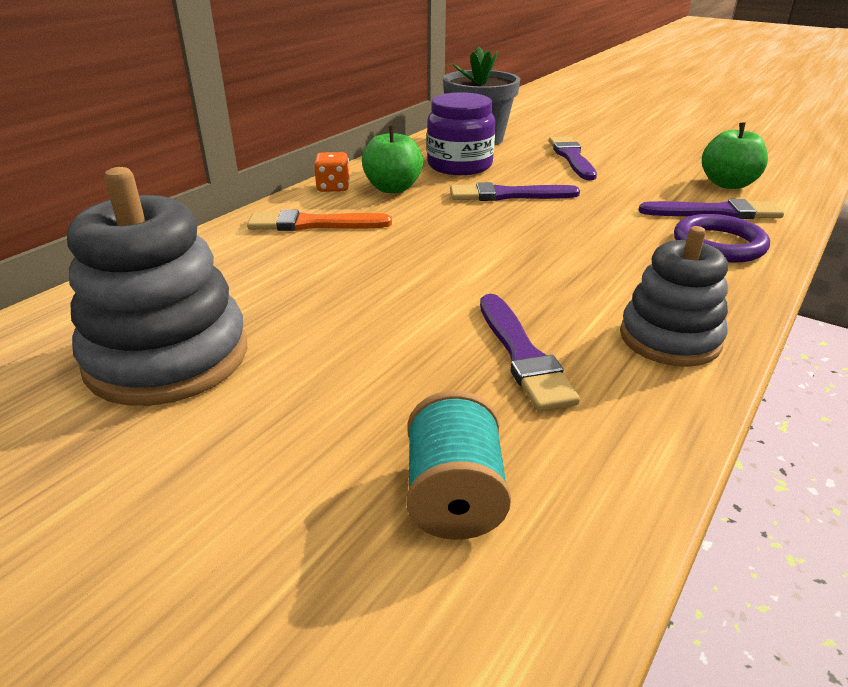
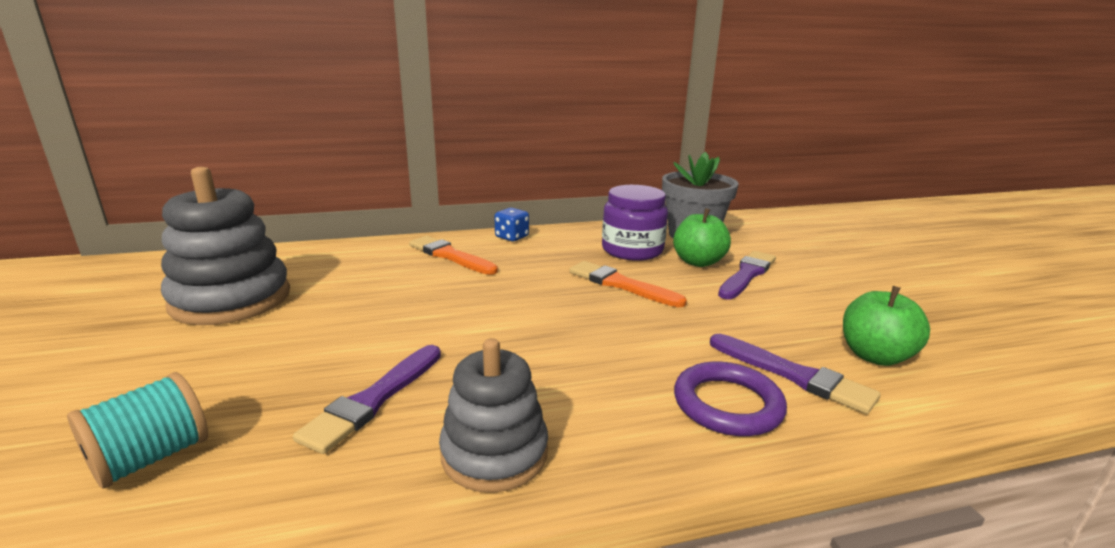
camera: 40 degrees right, 10 degrees down
orange dice [314,152,350,192] -> blue dice [495,208,529,241]
green apple [362,126,423,193] -> green apple moved to [673,208,731,267]
purple brush [450,182,580,201] -> orange brush [570,261,687,307]

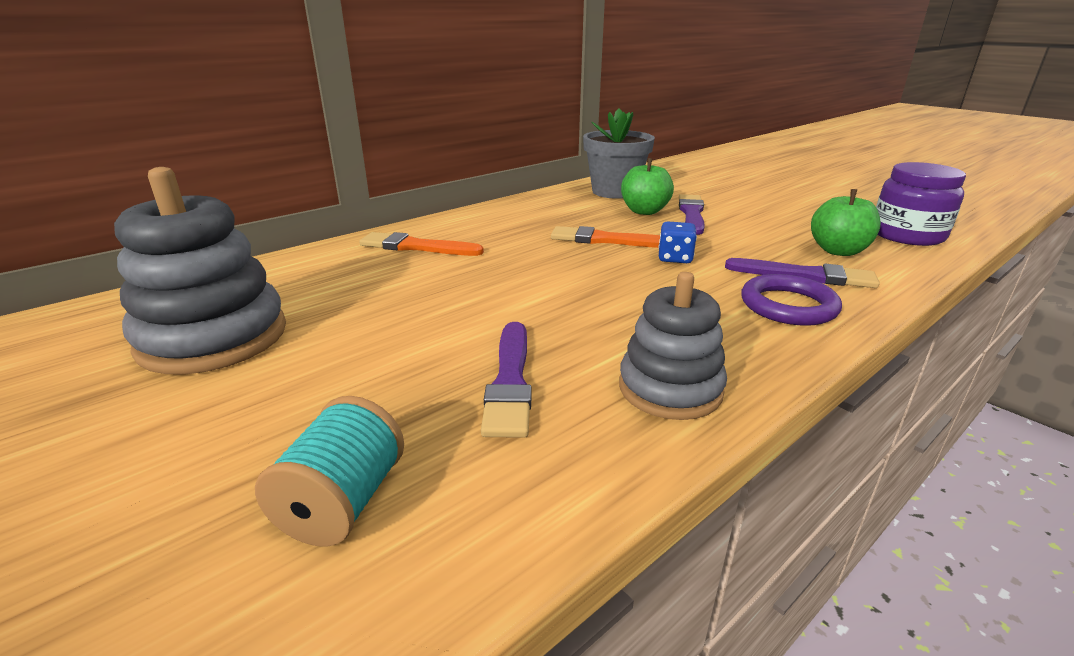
camera: 25 degrees left, 5 degrees up
blue dice [495,208,529,241] -> blue dice moved to [659,221,697,263]
purple jar [602,185,668,261] -> purple jar moved to [876,162,966,246]

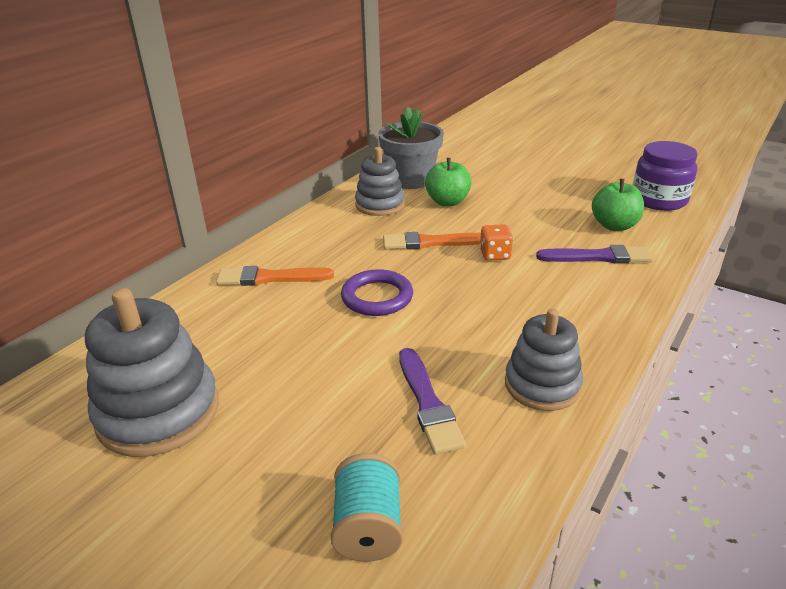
camera: 15 degrees left, 5 degrees up
blue dice [659,221,697,263] -> orange dice [480,224,513,261]
purple brush [679,194,704,235] -> none
purple ring [741,274,842,326] -> purple ring moved to [341,269,413,316]
none -> grey stacking toy [355,147,405,216]

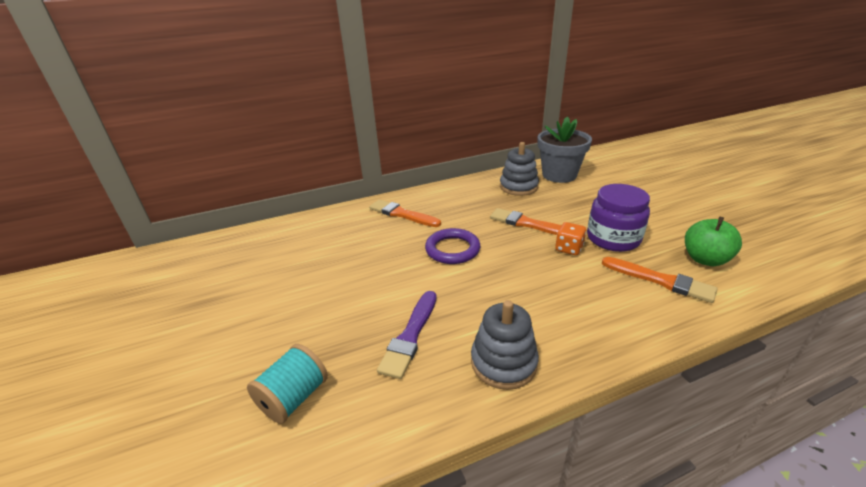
camera: 35 degrees right, 0 degrees up
grey stacking toy [85,288,219,457] -> none
green apple [425,158,471,206] -> none
purple brush [536,245,653,263] -> orange brush [602,257,718,303]
purple jar [633,141,698,211] -> purple jar moved to [587,184,650,252]

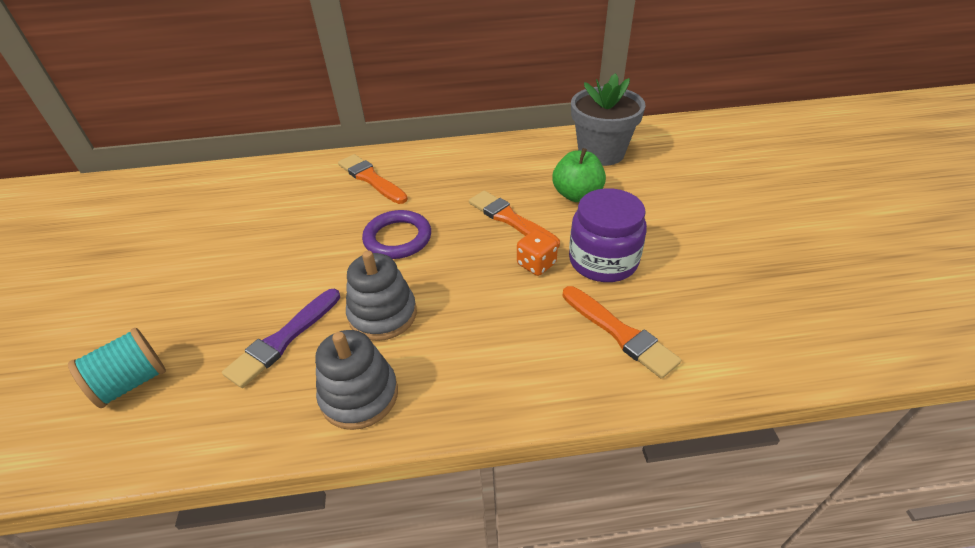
camera: 15 degrees right, 10 degrees up
grey stacking toy [500,142,539,196] -> grey stacking toy moved to [346,250,417,341]
green apple [685,217,742,266] -> green apple moved to [553,148,606,202]

